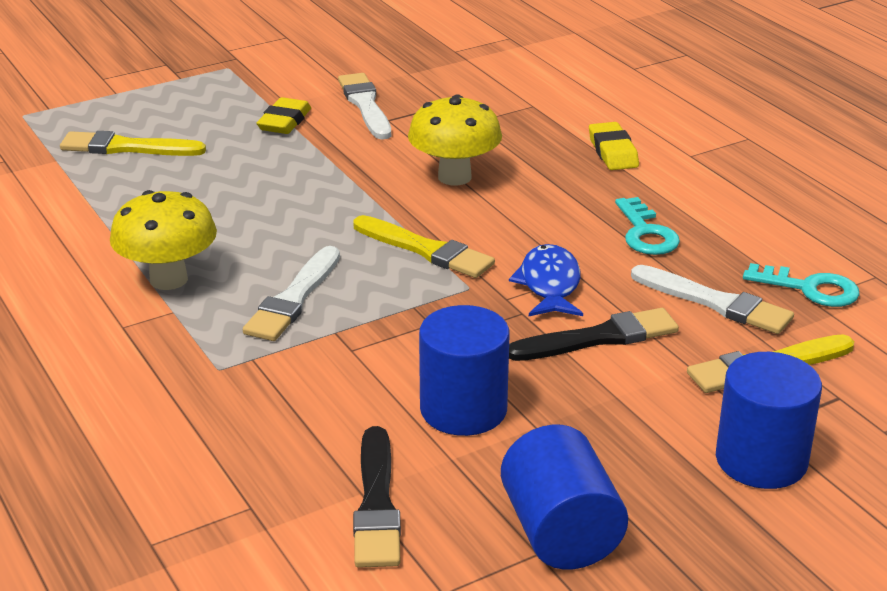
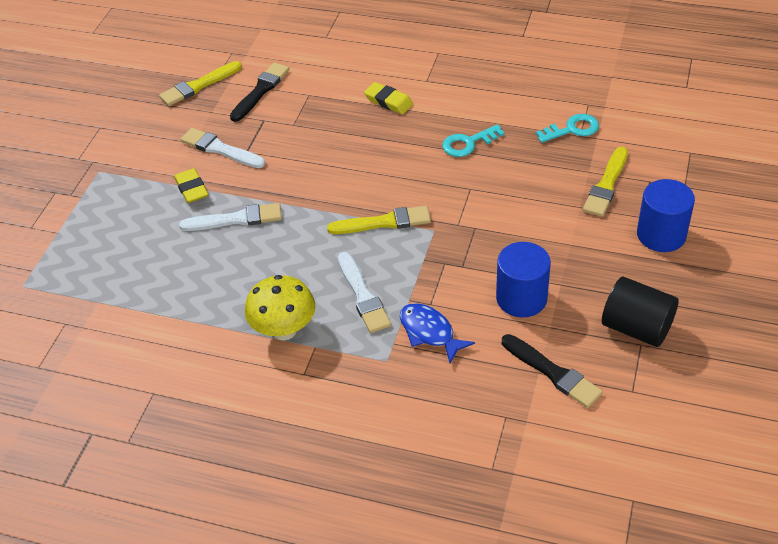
camera: 40 degrees left, 15 degrees up
yellow brush [60,131,206,156] -> yellow brush moved to [159,61,242,106]
yellow mushroom [408,94,502,185] -> none
blue cylinder [501,425,628,570] -> black cylinder [602,277,679,347]
blue fish [509,244,583,316] -> blue fish moved to [400,303,475,363]
black brush [509,308,679,361] -> black brush moved to [230,63,289,122]
turquoise key [615,197,680,255] -> turquoise key turned 120 degrees clockwise [442,124,504,157]
white brush [631,265,794,334] -> white brush moved to [179,203,282,231]

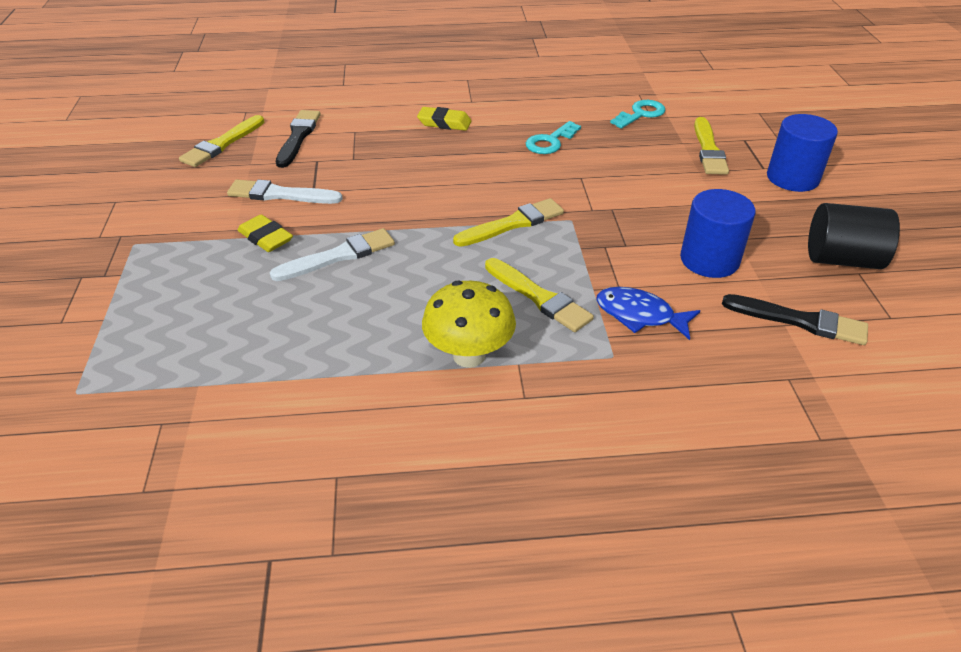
camera: 25 degrees left, 5 degrees down
white brush [338,252,391,333] -> yellow brush [485,258,594,332]

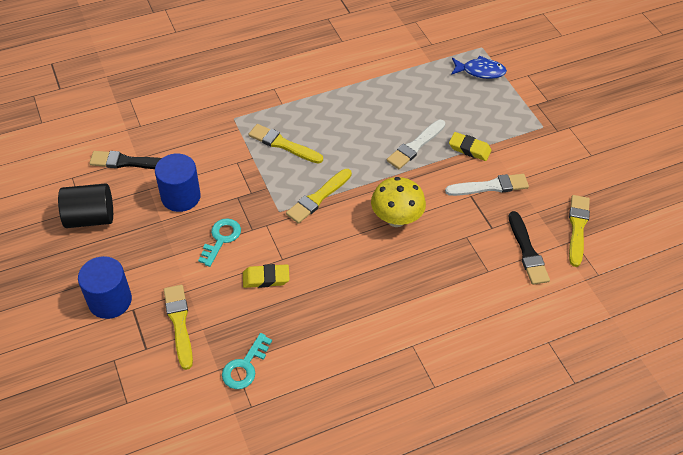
camera: 160 degrees right, 10 degrees up
yellow eraser [417,107,471,131] -> yellow eraser moved to [243,264,290,288]
yellow mushroom [422,281,516,368] -> yellow mushroom moved to [371,177,426,227]
turquoise key [526,121,581,154] -> turquoise key moved to [198,218,241,267]
blue fish [596,287,700,340] -> blue fish moved to [451,56,507,79]

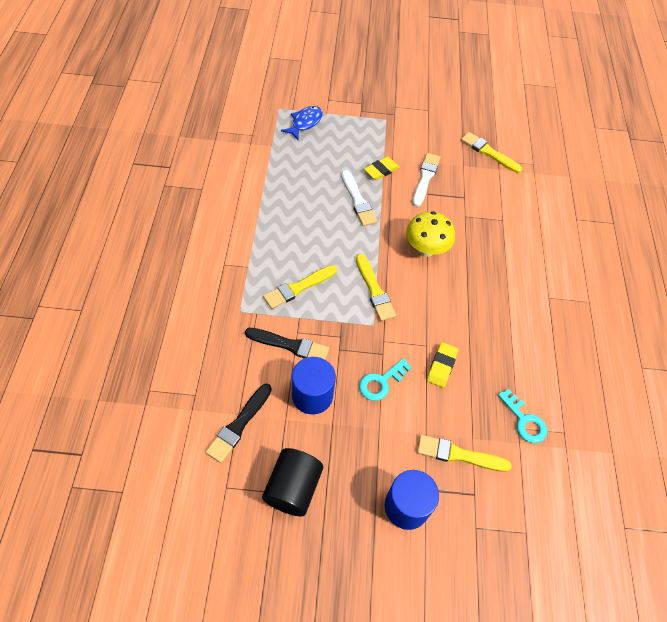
camera: 65 degrees left, 5 degrees up
turquoise key [198,218,241,267] -> turquoise key turned 90 degrees counterclockwise [359,358,411,401]
black brush [509,211,550,285] -> black brush moved to [245,328,329,360]

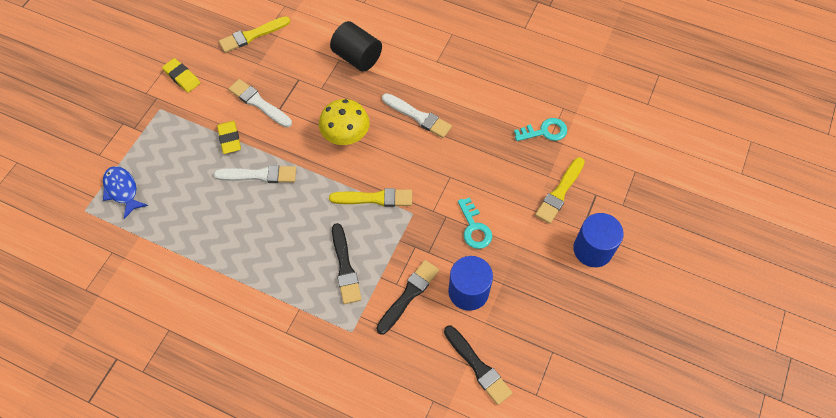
camera: 65 degrees left, 5 degrees up
black cylinder [262,448,323,517] -> black cylinder moved to [330,21,382,72]
yellow brush [263,265,337,309] -> black brush [332,223,362,304]
yellow eraser [427,342,458,388] -> yellow eraser moved to [162,58,200,93]
none -> white brush [382,93,452,138]

